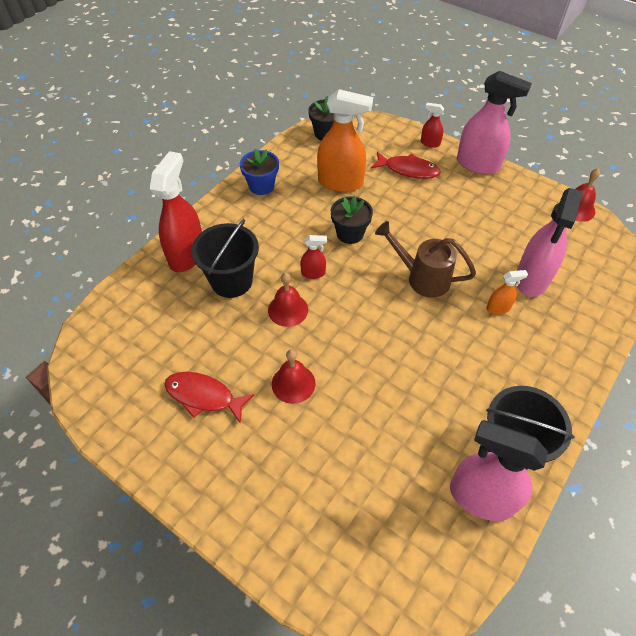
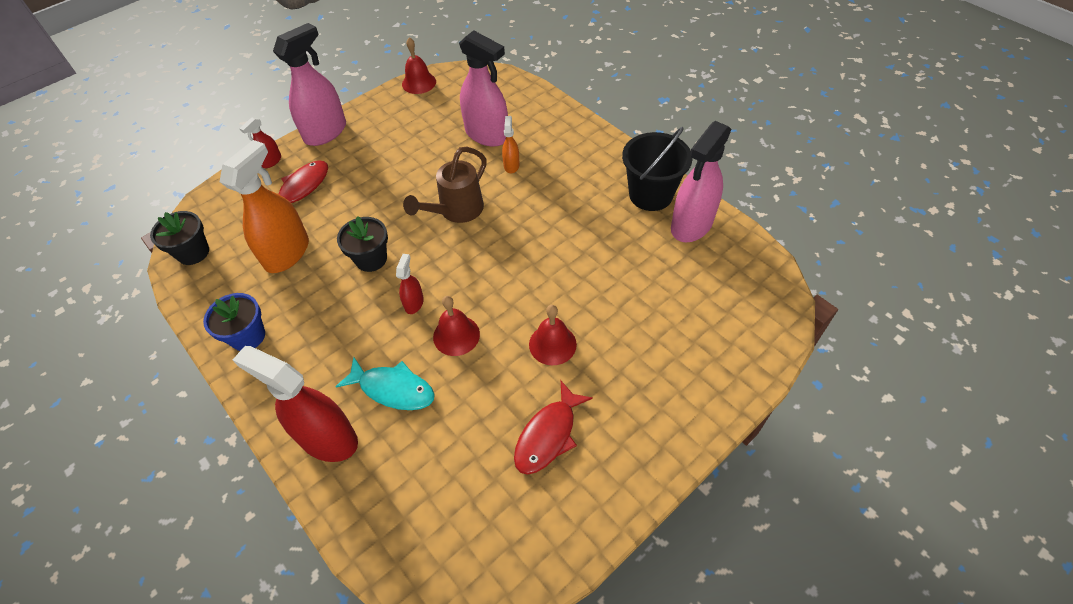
camera: 75 degrees left, 0 degrees up
black bucket [191,219,259,298] -> turquoise fish [335,357,435,410]

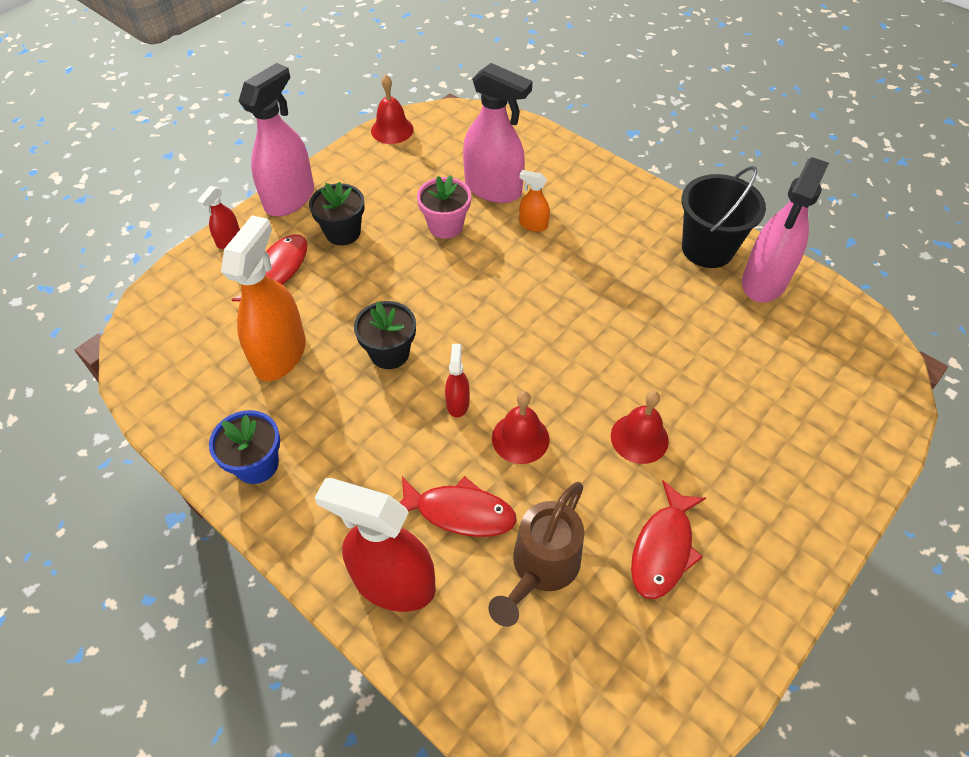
camera: 10 degrees left, 0 degrees up
black flower pot [150,211,209,265] -> black flower pot moved to [309,182,365,245]
turquoise fish [335,357,435,410] -> red fish [400,476,517,537]
brown watering can [403,147,487,223] -> brown watering can moved to [488,482,584,627]
orange spray bottle [502,116,520,173] -> orange spray bottle turned 60 degrees counterclockwise [519,170,550,232]
none -> pink flower pot [417,175,471,239]

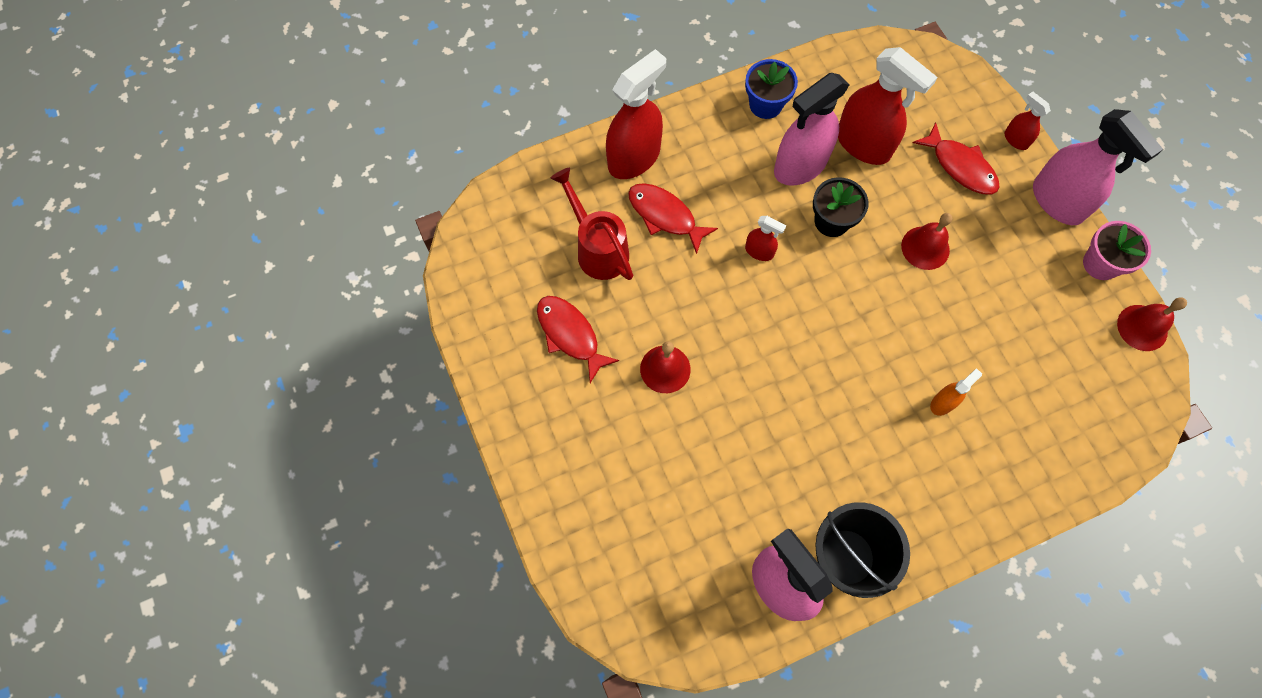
camera: 115 degrees right, 15 degrees up
orange spray bottle [221,215,306,381] -> red spray bottle [838,47,937,165]
black flower pot [309,182,365,245] -> none
red fish [400,476,517,537] -> red fish turned 90 degrees clockwise [628,183,718,254]
pink flower pot [417,175,471,239] -> pink flower pot moved to [1083,221,1151,280]
pink spray bottle [463,63,533,203] -> pink spray bottle moved to [774,73,849,186]
brown watering can [488,482,584,627] -> red watering can [551,168,633,280]
red bell [492,391,549,464] -> red bell moved to [901,213,952,270]

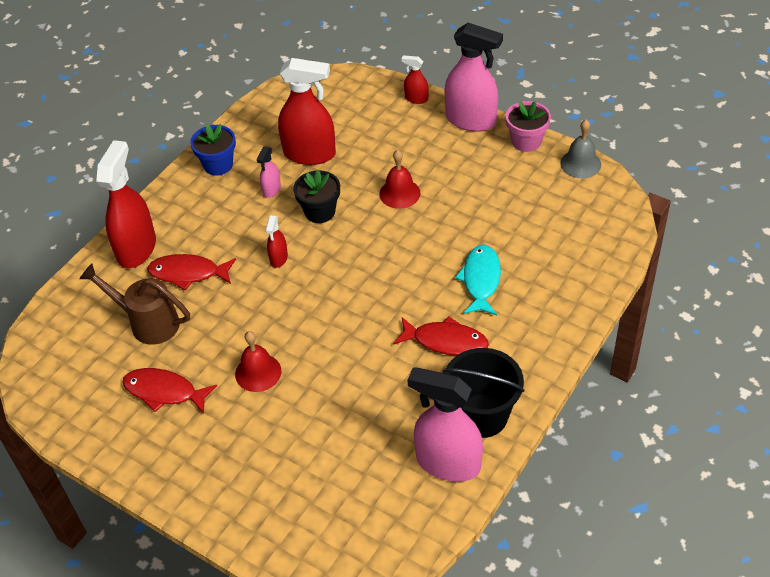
camera: 30 degrees left, 20 degrees down
red watering can [551,168,633,280] -> brown watering can [80,264,190,345]
red spray bottle [745,216,786,261] -> red spray bottle turned 105 degrees clockwise [265,215,288,268]
pink spray bottle [774,73,849,186] -> pink spray bottle [257,147,281,198], size x0.47
red fish [913,122,999,195] -> red fish moved to [394,316,489,356]
orange spray bottle [930,368,982,416] -> turquoise fish [455,244,501,315]
red bell [1117,297,1187,351] -> grey bell [560,120,601,178]

